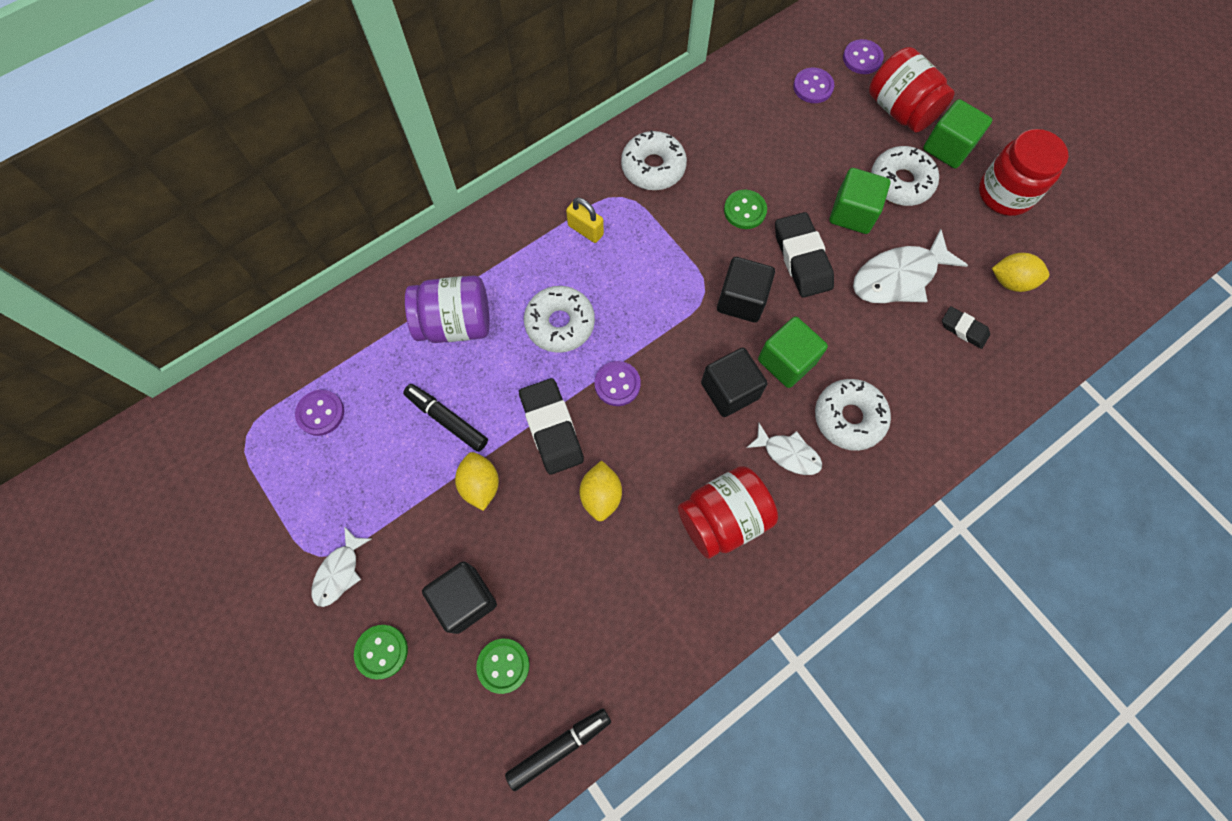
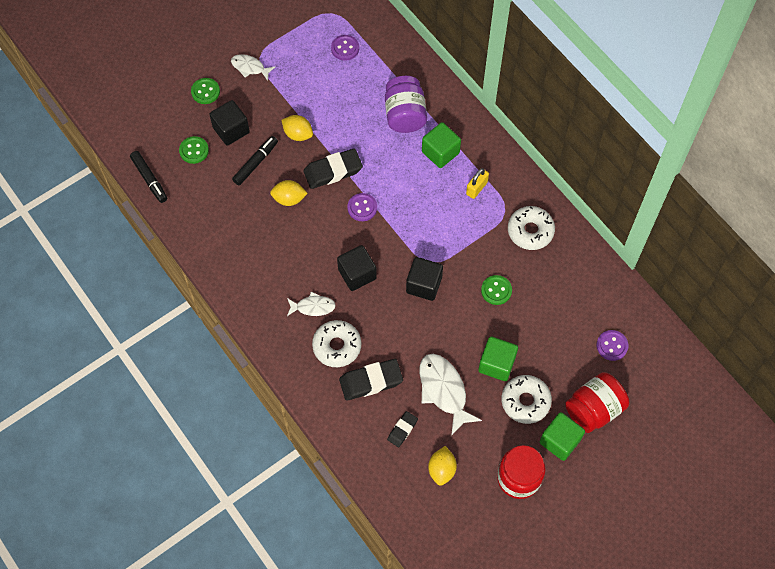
camera: 90 degrees right, 5 degrees down
black marker [403,384,488,452] -> black marker moved to [232,136,278,185]
yellow lemon [455,452,499,511] -> yellow lemon turned 45 degrees clockwise [281,115,313,141]
white donut [524,286,595,353] -> none
red jar [678,466,778,559] -> none
white fish [746,423,822,475] -> white fish turned 120 degrees counterclockwise [287,292,336,316]
green cube [758,317,828,388] -> green cube moved to [422,122,461,168]
black eraser [775,212,834,298] -> black eraser moved to [339,359,403,401]
purple button [843,39,884,74] -> none

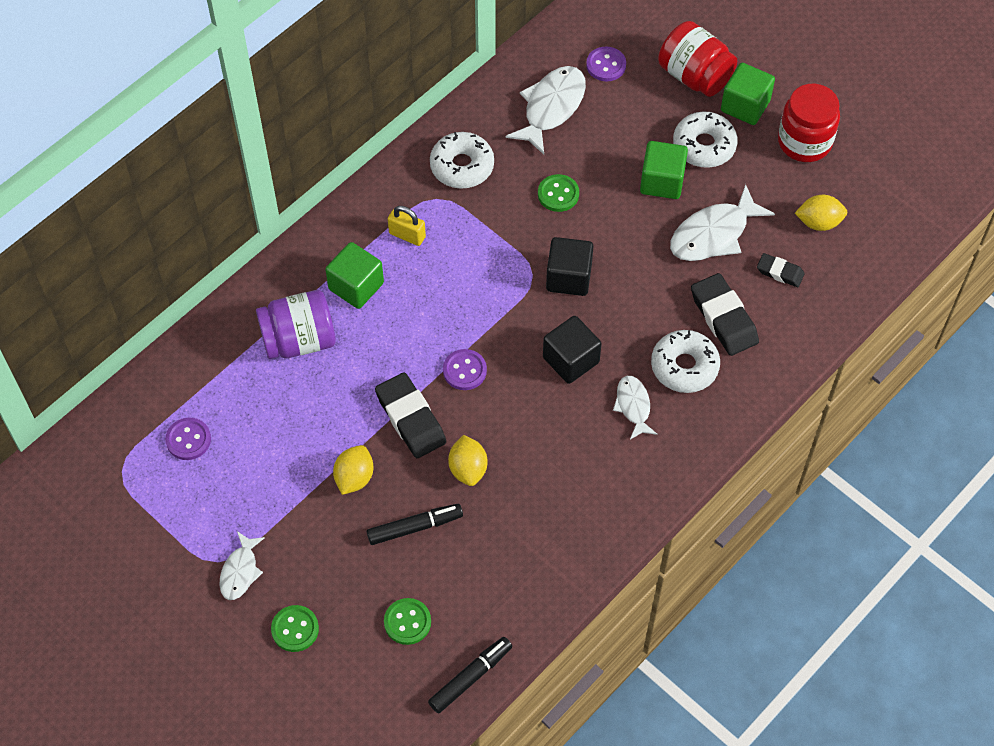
camera: 100 degrees left, 5 degrees down
black cube [209,100,250,145] -> none
black marker [232,136,278,185] -> black marker turned 135 degrees clockwise [367,504,463,545]
none -> white fish [505,66,586,155]

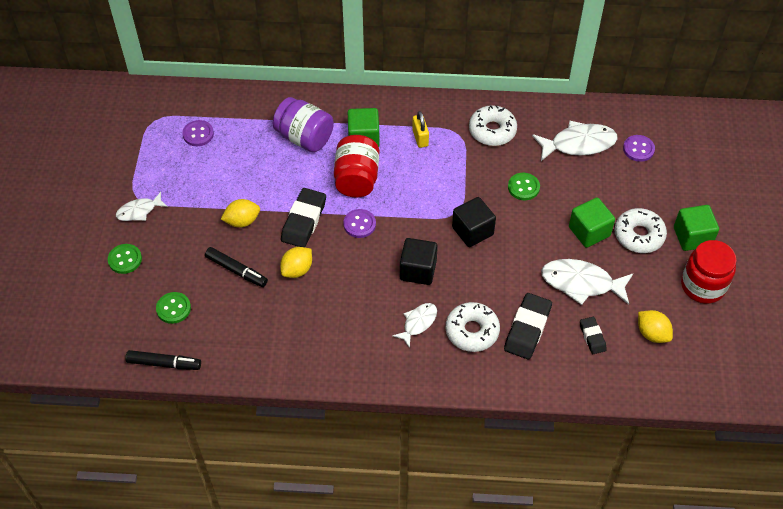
camera: 50 degrees right, 5 degrees down
red jar [658,21,737,97] -> red jar moved to [334,135,379,198]

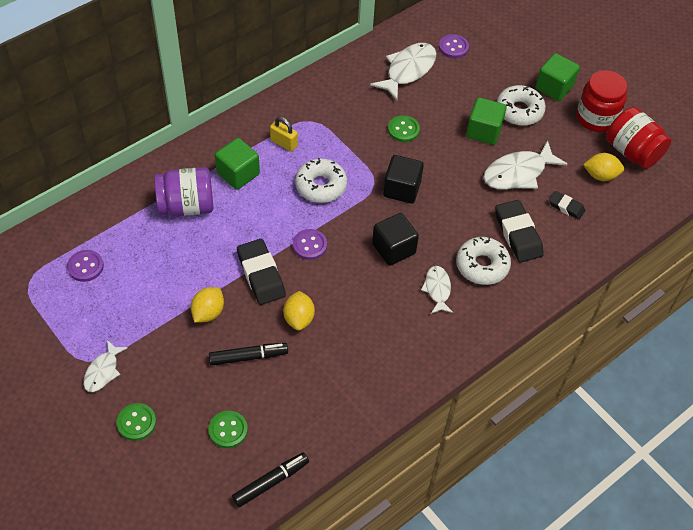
camera: 45 degrees left, 0 degrees up
red jar [334,135,379,198] -> red jar moved to [606,107,671,169]
white donut [469,105,517,146] -> white donut moved to [295,158,347,203]

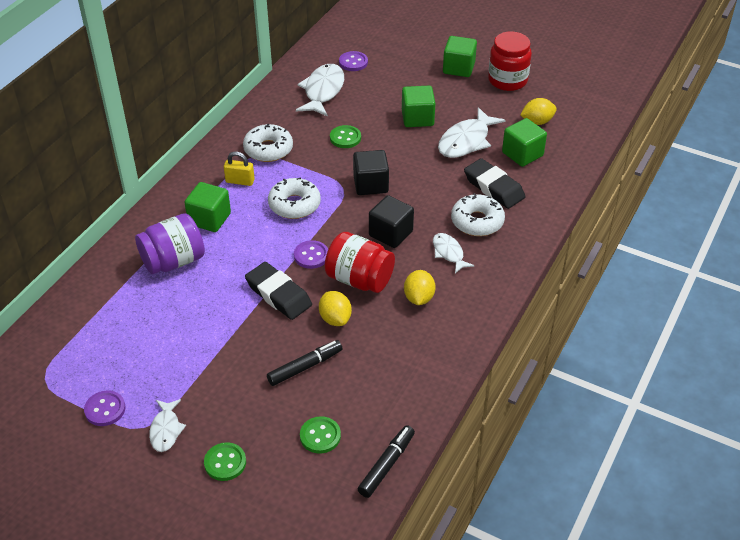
camera: 20 degrees left, 10 degrees down
purple button [67,250,104,282] -> purple button moved to [84,391,125,426]
yellow lemon [191,287,224,323] -> yellow lemon moved to [404,270,436,305]
white donut [497,85,546,126] -> white donut moved to [243,124,293,162]
black eraser [549,191,585,220] -> green cube [502,118,547,167]
red jar [606,107,671,169] -> red jar moved to [325,232,395,293]

